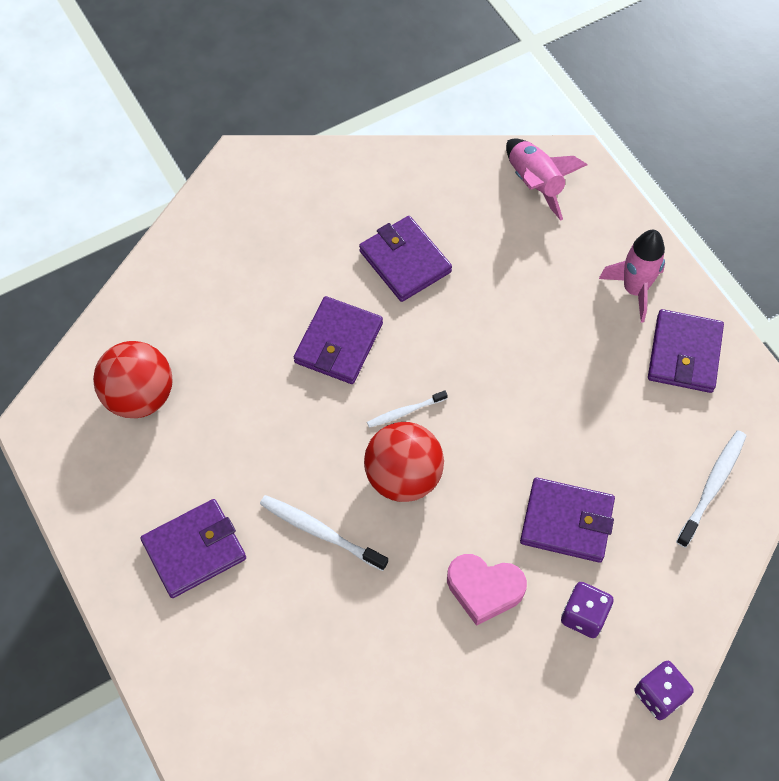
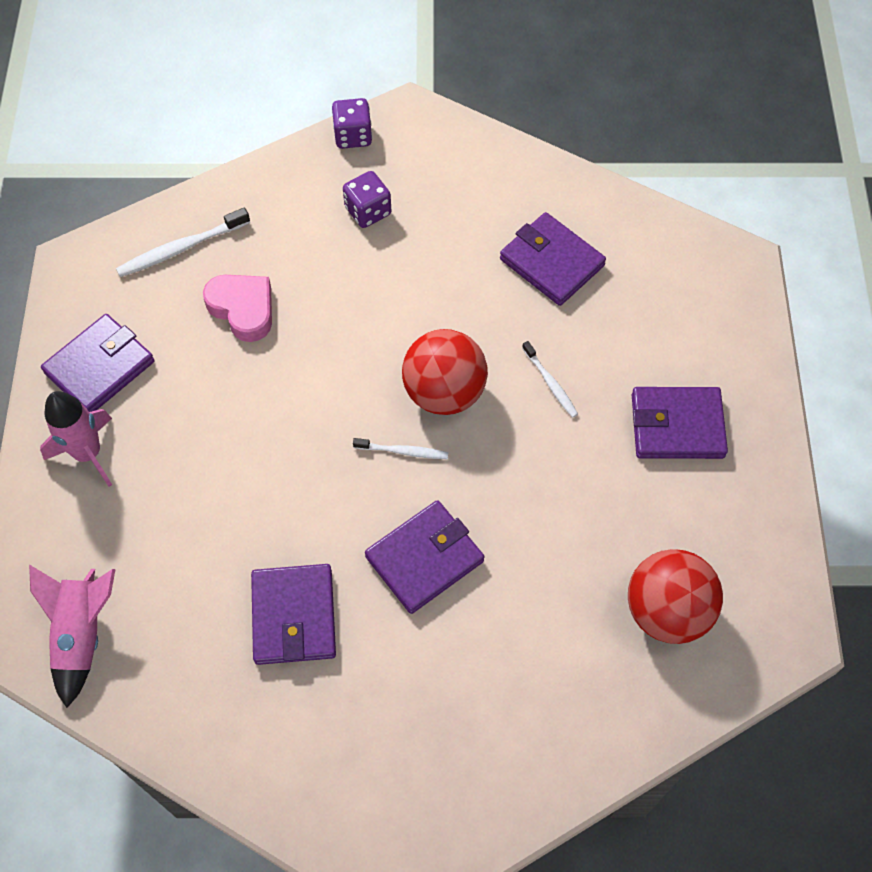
camera: 150 degrees left, 0 degrees up
white toothbrush [260,495,388,571] -> white toothbrush [522,341,578,418], size x0.62
pink heart [447,554,527,626] -> pink heart moved to [203,275,272,342]
purple wallet [520,477,615,563] -> purple wallet moved to [500,212,606,306]

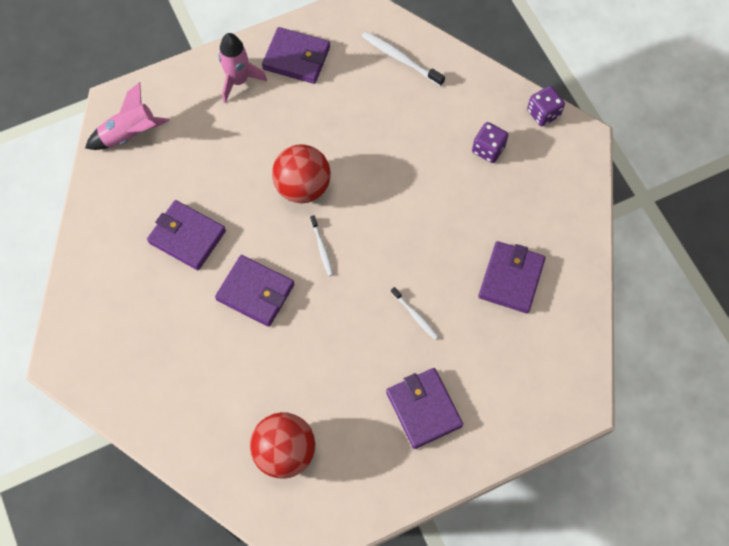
camera: 65 degrees right, 5 degrees up
pink heart [203,275,272,342] -> none
purple wallet [251,564,336,665] -> purple wallet turned 60 degrees clockwise [147,200,226,270]
red ball [402,329,488,415] -> red ball moved to [272,144,331,203]
white toothbrush [522,341,578,418] -> white toothbrush turned 75 degrees counterclockwise [391,287,439,340]

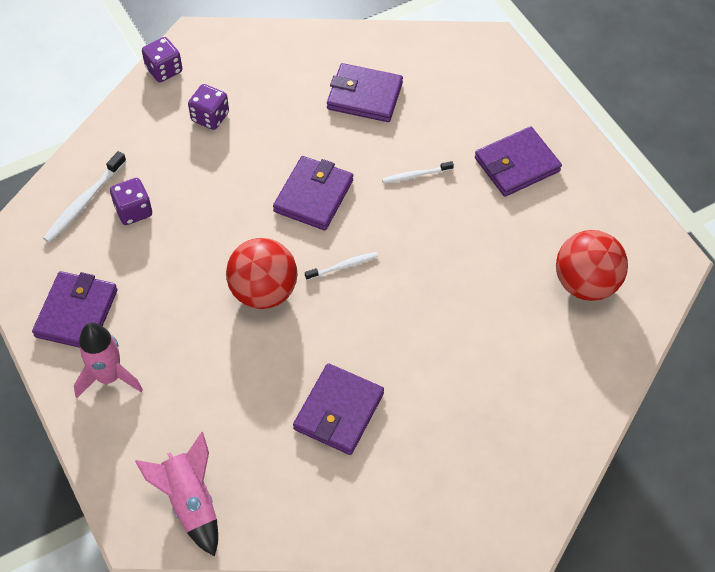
camera: 95 degrees left, 10 degrees down
purple wallet [215,255,294,327] -> purple wallet moved to [273,156,353,230]
white toothbrush [391,287,439,340] -> white toothbrush turned 150 degrees counterclockwise [382,161,454,184]
none -> purple dice [110,178,152,225]

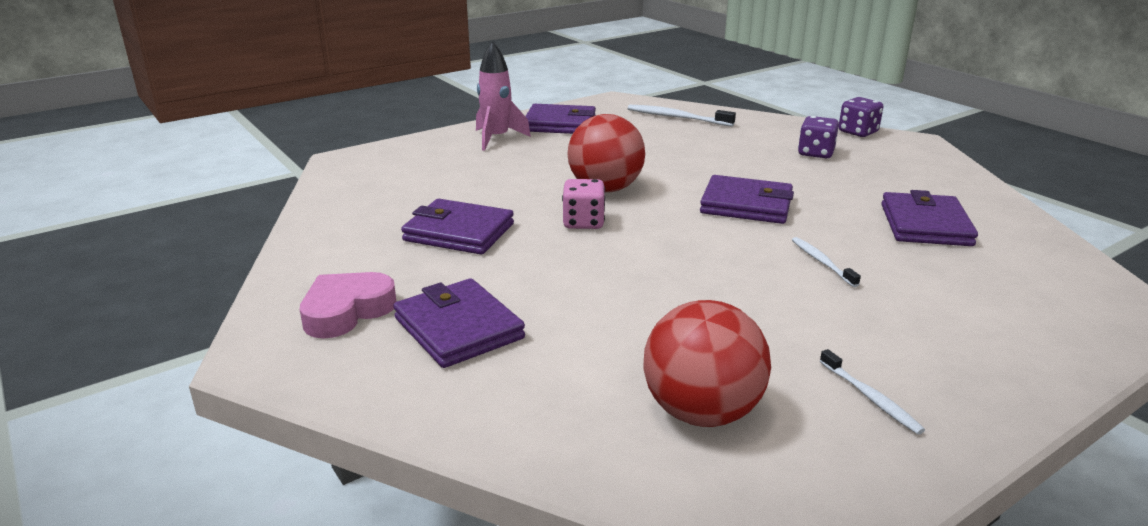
camera: 85 degrees right, 30 degrees down
purple dice [110,178,152,225] -> none
pink rocket [135,432,218,556] -> none
white toothbrush [305,252,378,280] -> white toothbrush moved to [820,349,925,435]
purple wallet [475,126,562,197] -> purple wallet moved to [393,278,525,368]
none -> pink heart [300,272,397,339]
none -> pink dice [562,179,605,229]

